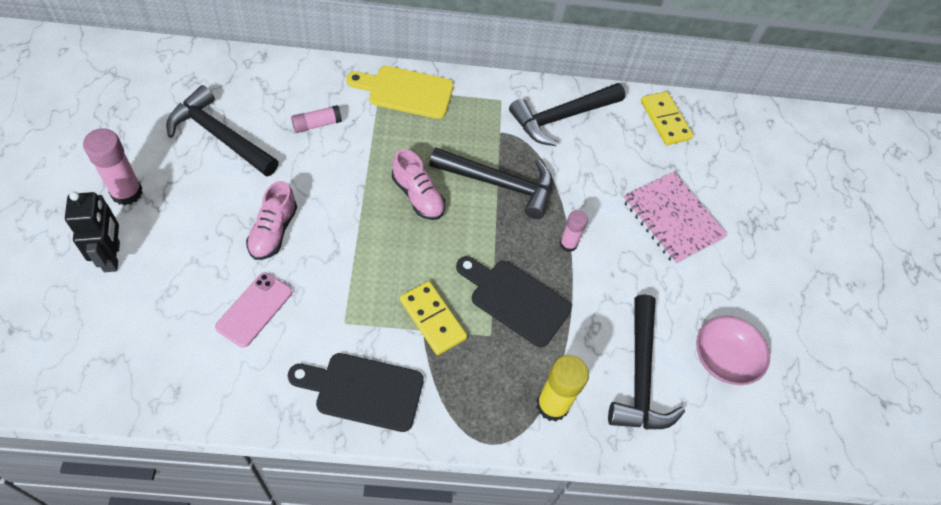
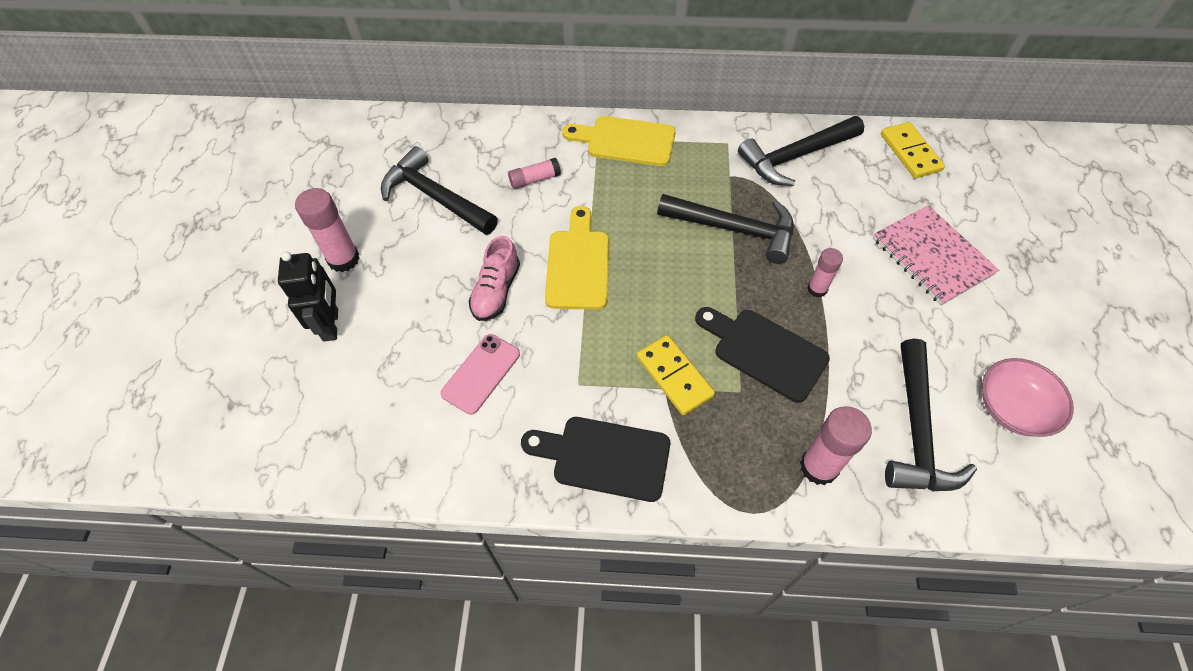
camera: 10 degrees right, 0 degrees up
pink shoe [392,149,445,220] -> none
yellow glue stick [537,355,589,422] -> pink glue stick [800,406,872,485]
none -> yellow cutting board [545,206,609,310]

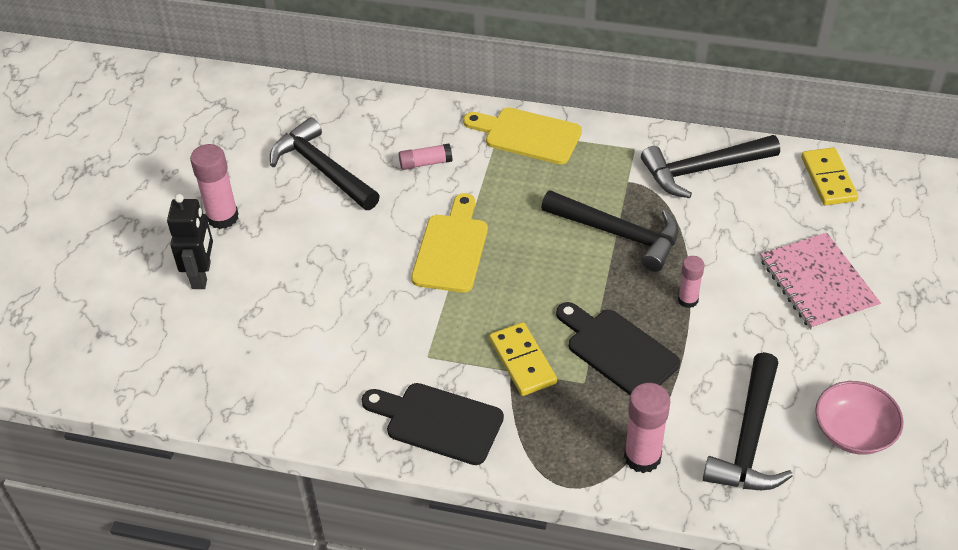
camera: 10 degrees right, 10 degrees down
pink phone [440,334,520,415] -> none
pink shoe [468,236,520,321] -> none

